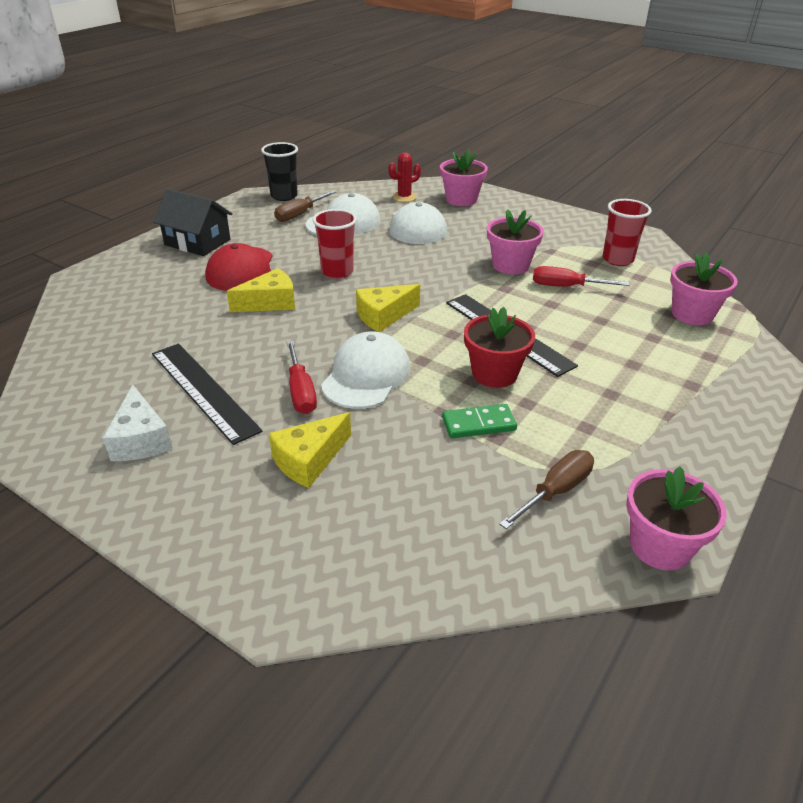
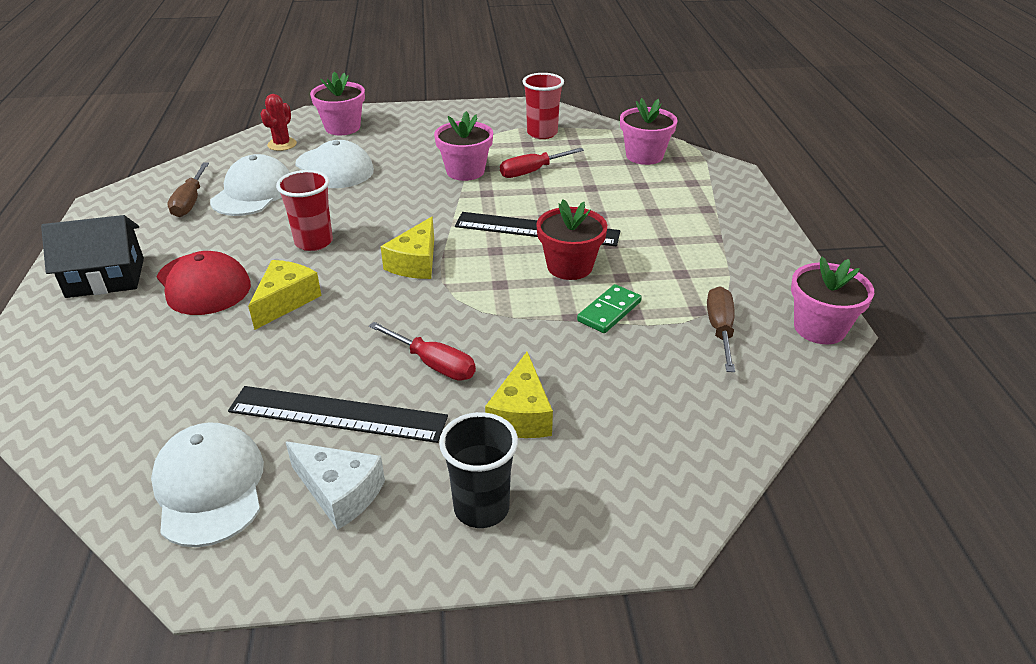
camera: 40 degrees left, 0 degrees up
black cup [261,142,298,201] -> black cup moved to [439,412,518,528]
white cap [321,331,411,409] -> white cap moved to [151,422,264,547]

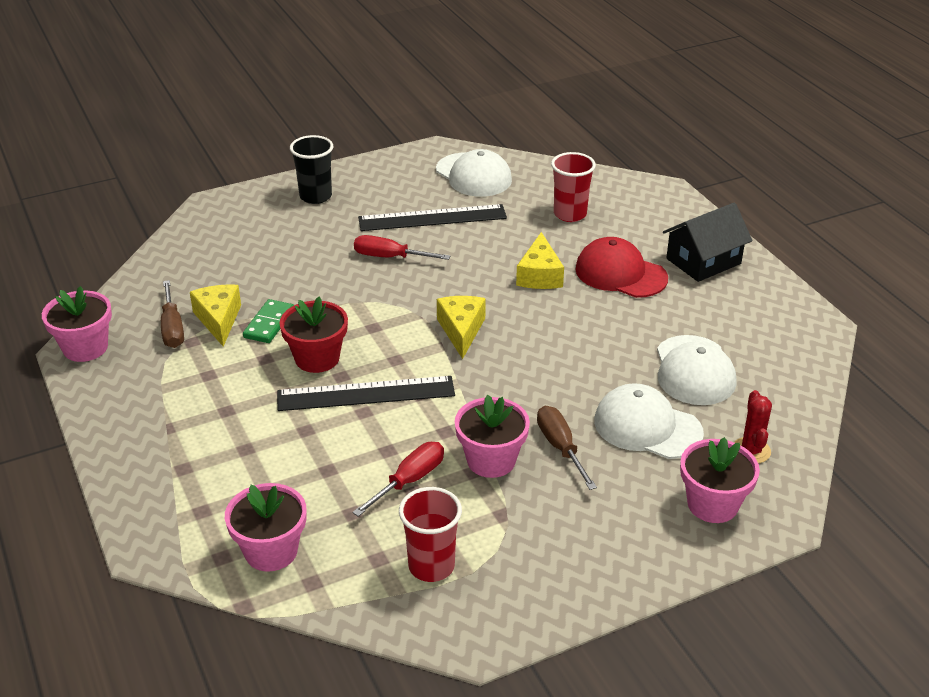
camera: 160 degrees right, 0 degrees up
brown screwdriver [167,163,209,217] -> brown screwdriver moved to [537,406,597,490]
red cup [276,170,333,251] -> red cup moved to [551,152,596,222]
white cheese [286,441,385,530] -> none
yellow cheese [485,352,553,438] -> yellow cheese moved to [190,284,241,347]

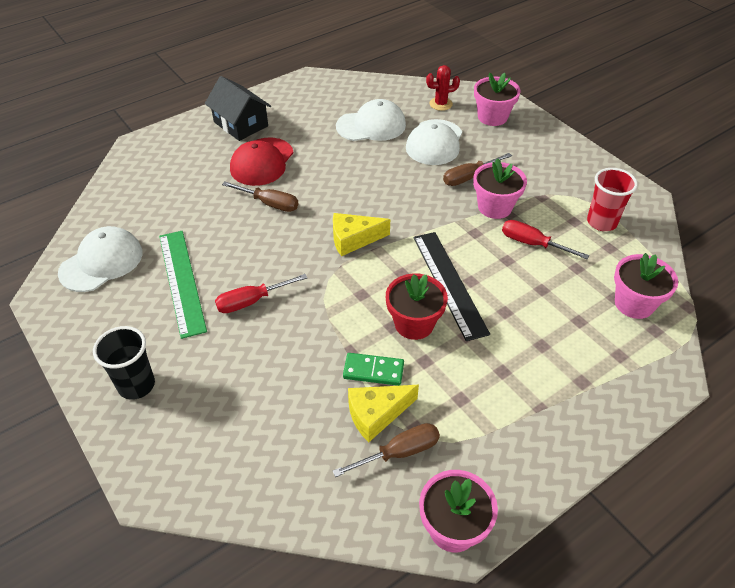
camera: 100 degrees left, 10 degrees up
red screwdriver [354,235,450,260] -> red screwdriver turned 60 degrees clockwise [215,274,307,313]
black ruler [358,204,507,231] -> green ruler [159,231,207,339]
yellow cheese [516,232,564,289] -> brown screwdriver [222,182,299,212]
red cup [551,152,596,222] -> none

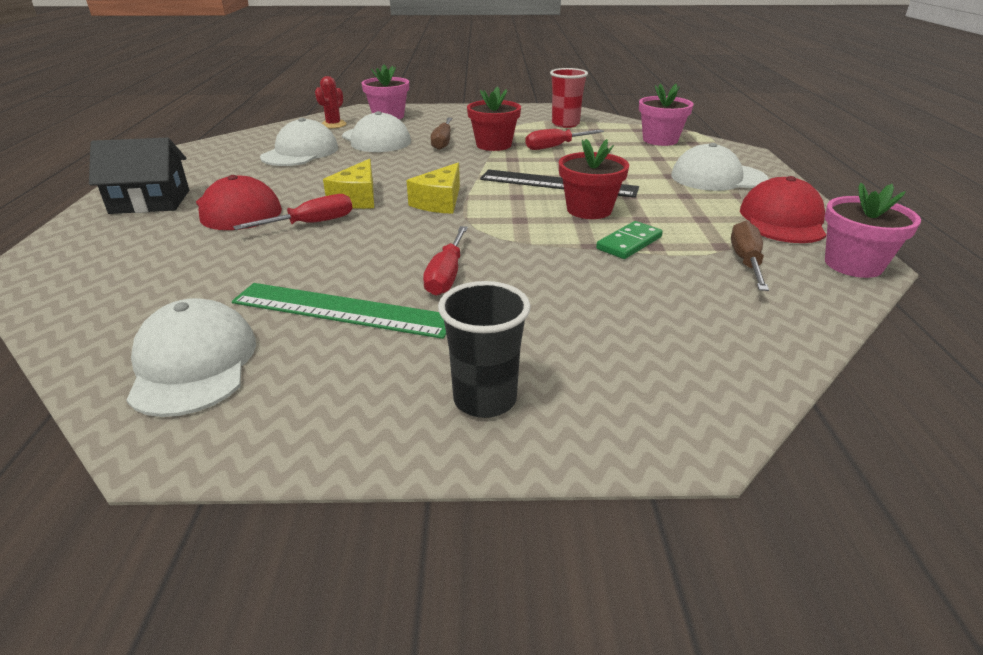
camera: 55 degrees left, 15 degrees down
brown screwdriver [222,182,299,212] -> red screwdriver [233,194,353,230]
yellow cheese [348,385,419,442] -> yellow cheese moved to [323,159,374,209]
pink flower pot [473,158,527,219] -> red flower pot [467,86,521,151]
none -> white cap [671,143,769,191]
none -> red cap [740,176,826,243]

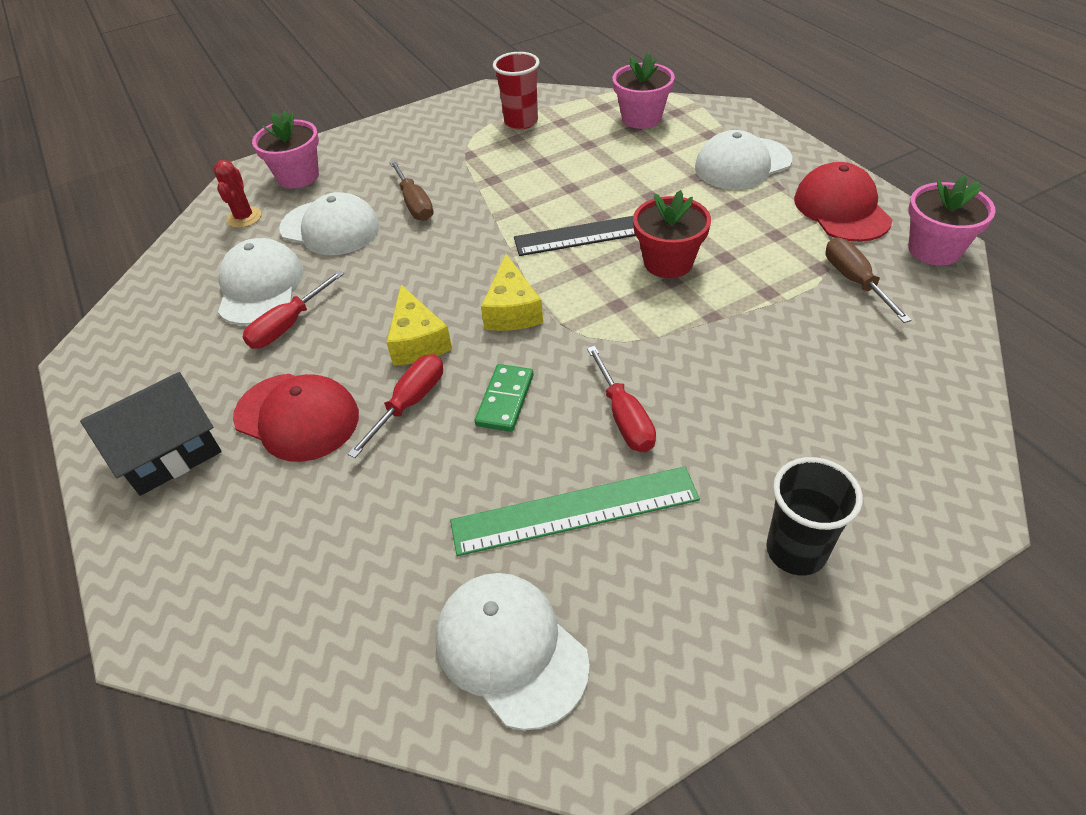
camera: 25 degrees left, 15 degrees up
red flower pot [467,86,521,151] -> none
red screwdriver [525,129,604,150] -> red screwdriver moved to [242,271,344,349]
green domino [596,221,663,259] -> green domino moved to [475,364,533,432]

